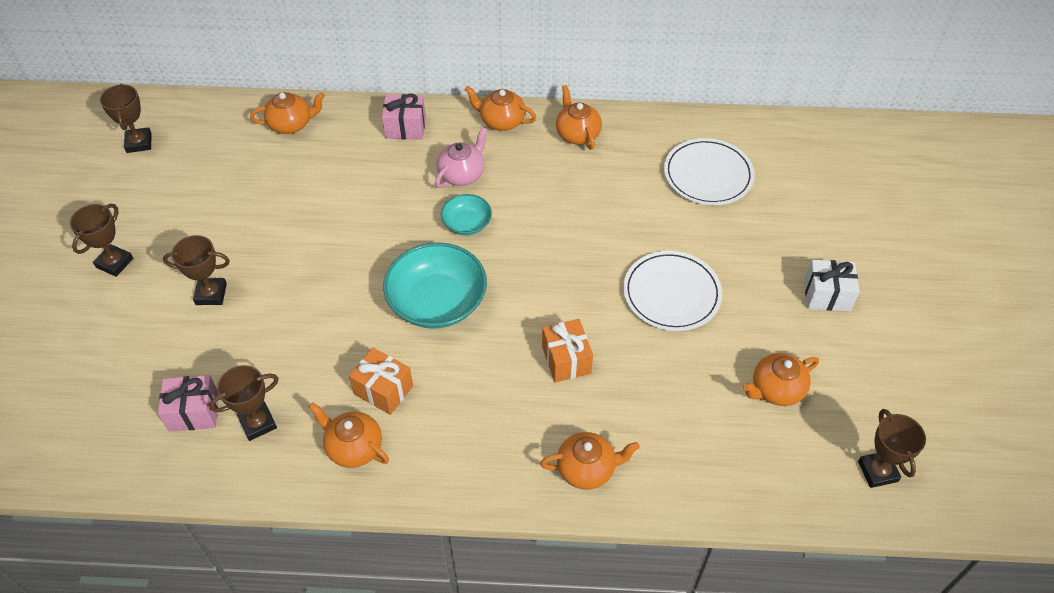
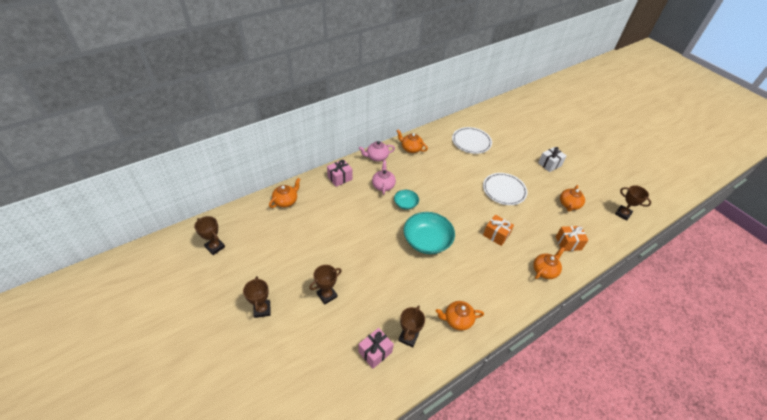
camera: 40 degrees left, 5 degrees down
orange gift [349,348,413,415] -> orange gift moved to [556,226,588,251]
orange teapot [465,86,537,131] -> pink teapot [359,141,395,161]

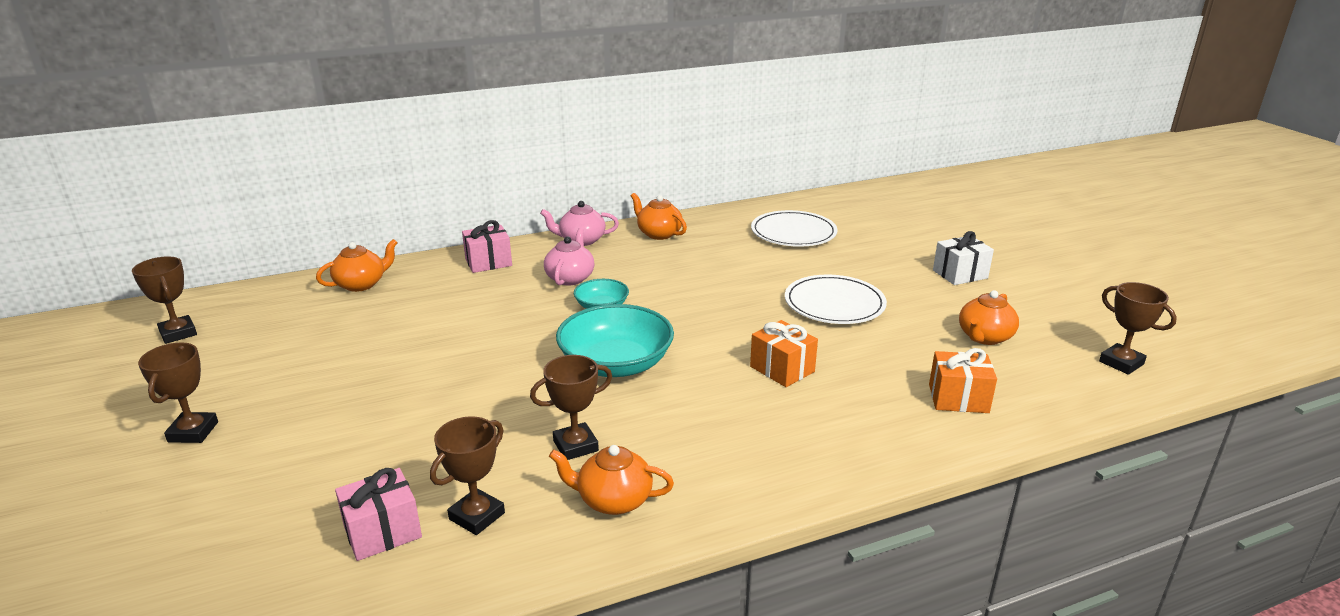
camera: 15 degrees right, 20 degrees down
brown trophy [309,265,342,304] -> brown trophy moved to [530,355,612,460]
orange teapot [533,247,565,279] -> none

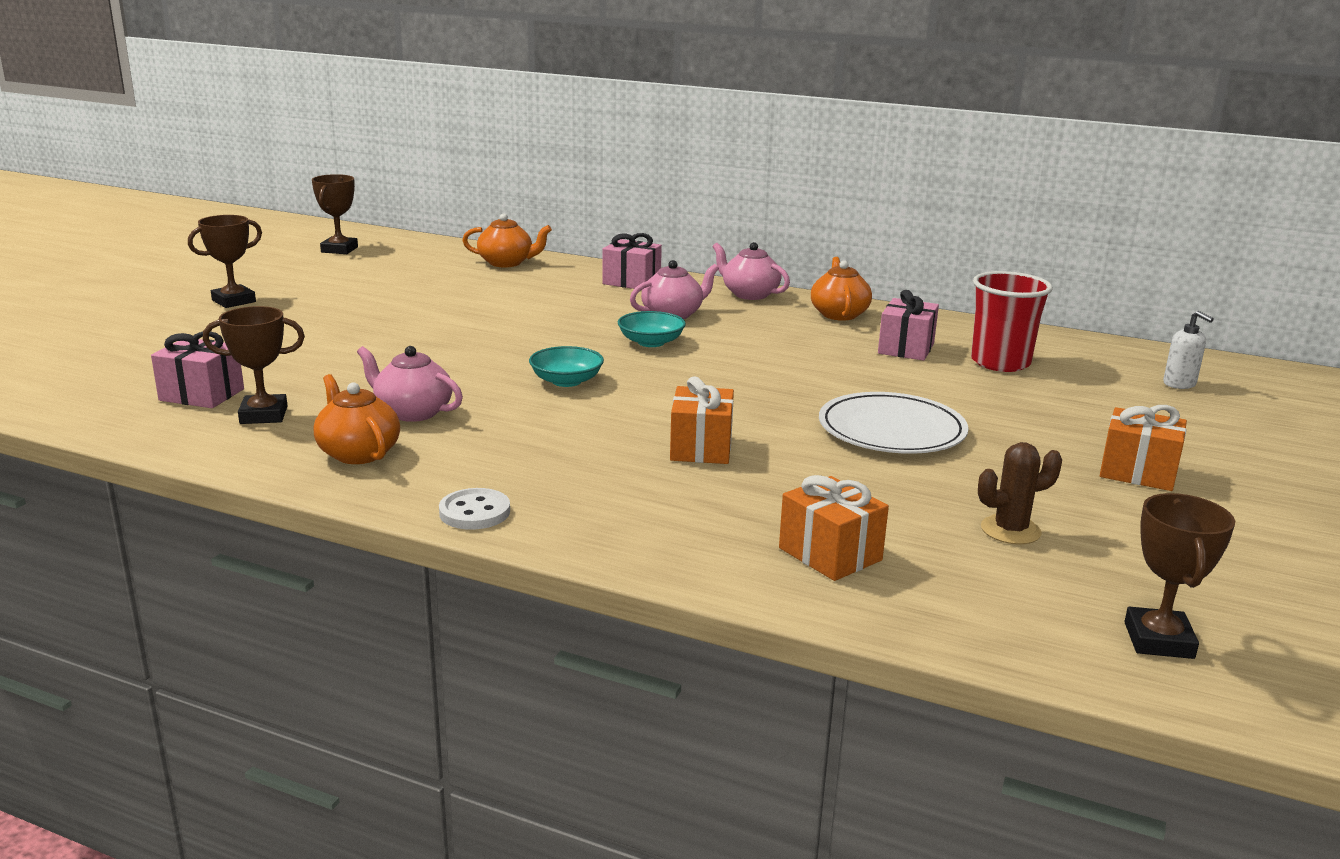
camera: 45 degrees right, 5 degrees down
brown trophy [530,355,612,460] -> pink teapot [357,346,463,422]
turquoise bowl [556,304,674,377] -> turquoise bowl [529,346,604,387], size x0.53
white plate [751,210,838,247] -> red cup [971,271,1053,372]
white gift [933,231,994,285] -> orange gift [1100,405,1187,491]
orange teapot [959,290,1019,345] -> brown cactus [978,442,1062,545]
none -> white button [439,488,510,530]
none -> pink gift [878,290,939,361]
none -> white soap dispenser [1163,311,1214,389]

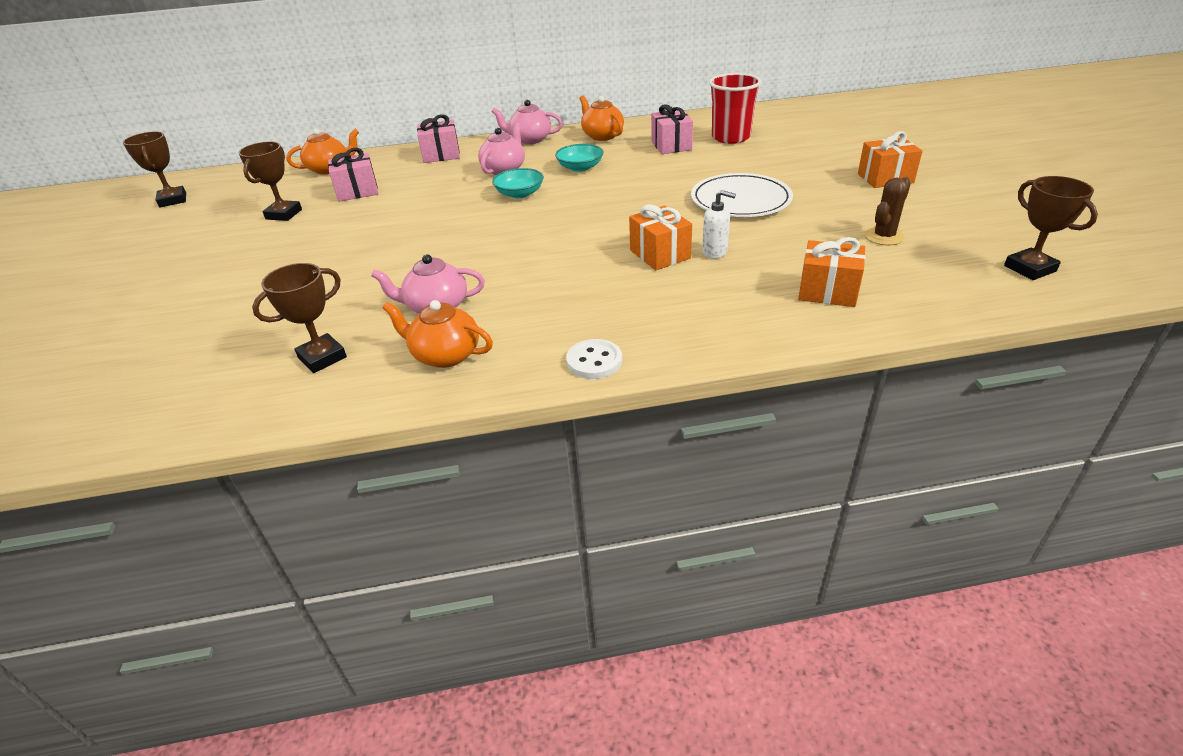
camera: 30 degrees left, 15 degrees up
pink gift [151,332,244,408] -> pink gift moved to [328,148,378,202]
brown trophy [188,215,262,308] -> brown trophy moved to [239,142,302,221]
turquoise bowl [529,346,604,387] -> turquoise bowl moved to [555,144,604,172]
white soap dispenser [1163,311,1214,389] -> white soap dispenser moved to [702,190,736,259]

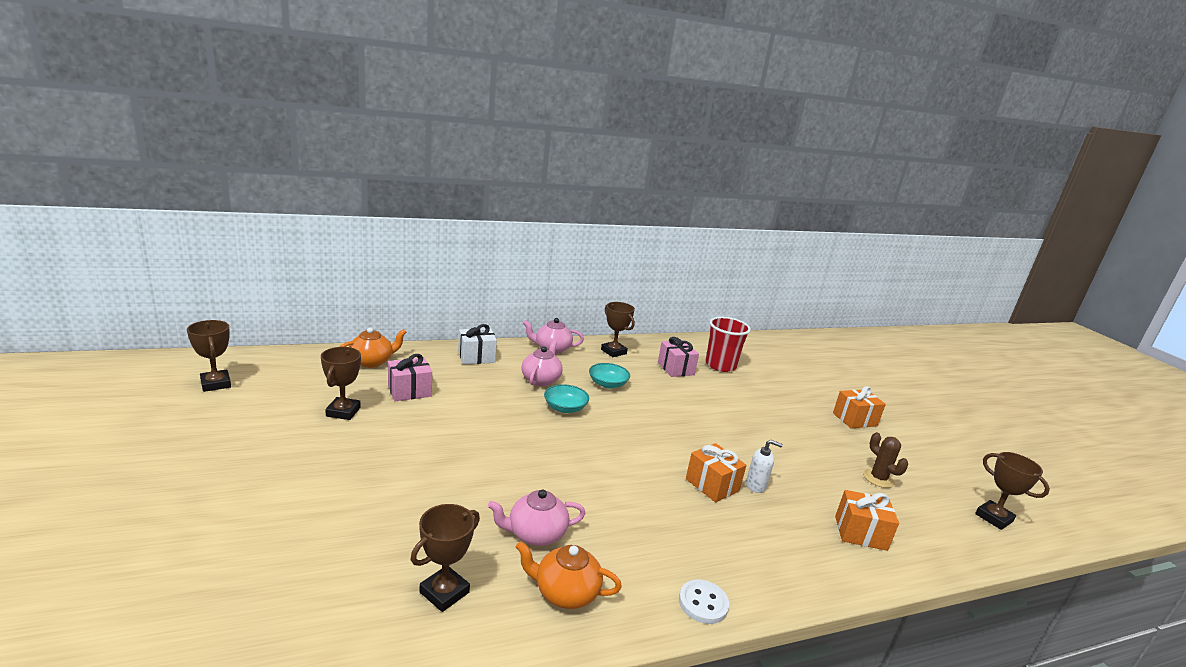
camera: 15 degrees left, 15 degrees down
pink gift [417,114,460,163] -> white gift [458,324,497,365]
orange teapot [579,95,624,141] -> brown trophy [601,302,635,357]
white plate [691,173,793,217] -> none
brown cactus [865,177,911,245] -> brown cactus turned 60 degrees counterclockwise [863,432,908,488]

